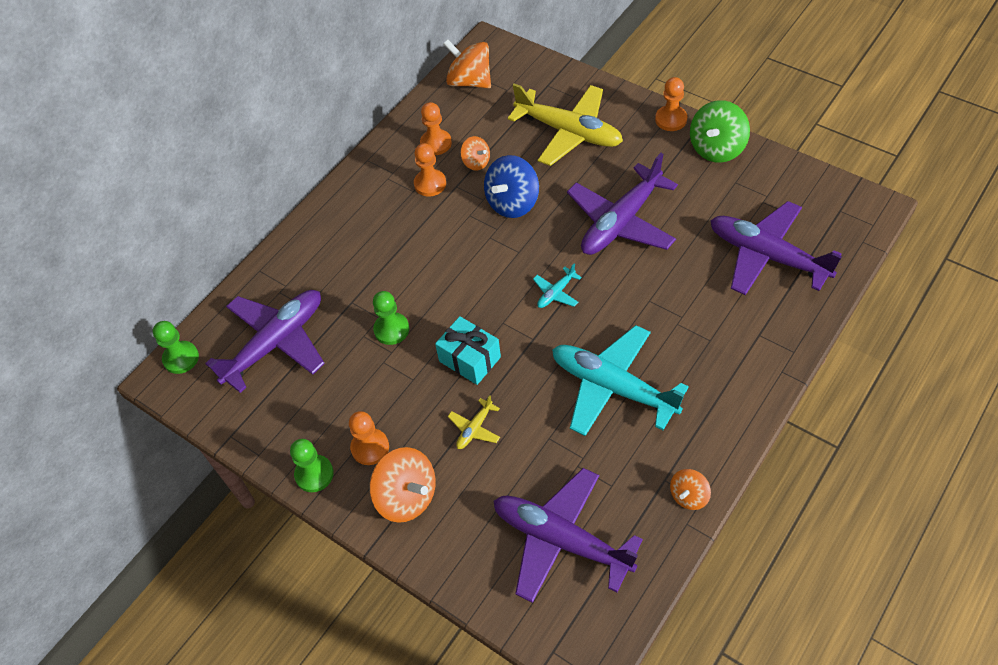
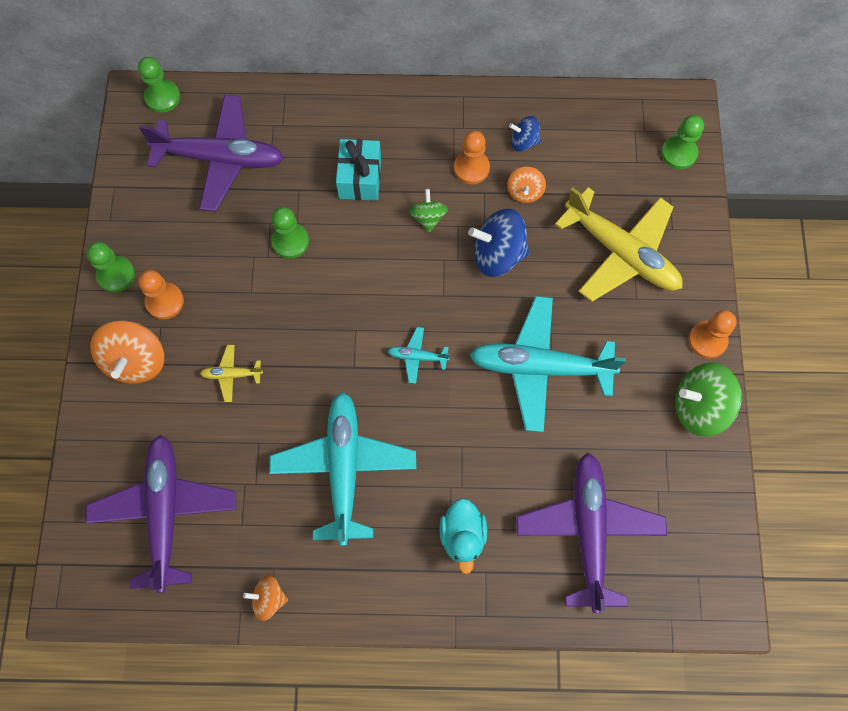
camera: 50 degrees right, 15 degrees up
orange pawn [420,102,452,155] -> blue spinning top [509,116,541,152]
turquoise gift [435,316,501,385] -> turquoise gift moved to [336,139,381,201]
orange spinning top [443,39,491,88] -> none
yellow plane [508,84,623,166] -> yellow plane turned 45 degrees counterclockwise [555,187,683,302]
purple plane [567,153,678,255] -> turquoise plane [470,296,626,432]
none -> green spinning top [409,189,448,232]
none -> turquoise duck [439,498,487,574]
none -> green pawn [661,115,704,169]

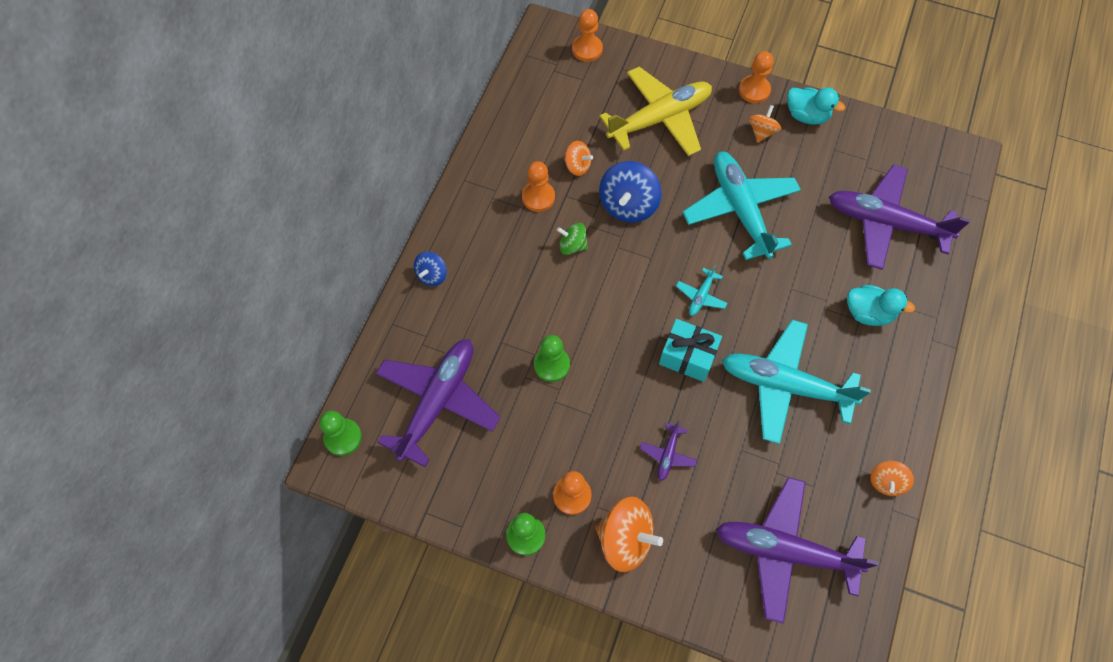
camera: 70 degrees left, 5 degrees down
yellow plane [200,345,263,402] -> purple plane [640,420,697,481]
turquoise gift [336,139,381,201] -> turquoise gift moved to [659,319,722,382]
turquoise plane [470,296,626,432] -> turquoise plane turned 135 degrees clockwise [682,151,801,260]
blue spinning top [509,116,541,152] -> blue spinning top moved to [414,251,447,286]
green pawn [661,115,704,169] -> orange pawn [572,9,603,62]
green spinning top [675,363,742,437] -> turquoise duck [787,87,845,125]
none -> orange spinning top [749,105,781,143]

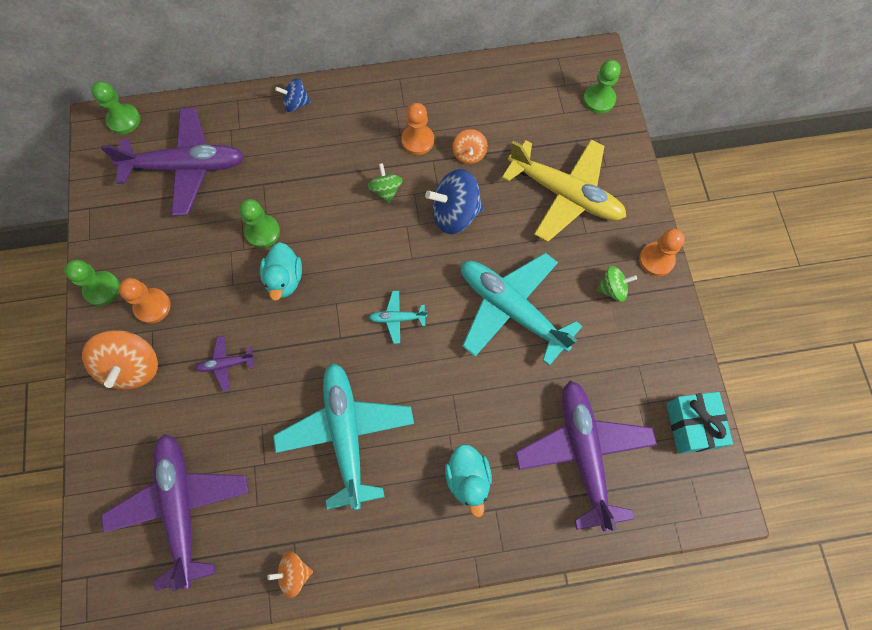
camera: 60 degrees right, 5 degrees up
orange pawn [572,9,603,62] -> green pawn [583,60,621,114]
turquoise gift [659,319,722,382] -> turquoise gift moved to [666,392,733,454]
turquoise plane [682,151,801,260] -> turquoise plane turned 90 degrees counterclockwise [461,253,582,366]
orange spinning top [749,105,781,143] -> green spinning top [597,266,637,302]
turquoise duck [787,87,845,125] -> turquoise duck moved to [260,242,302,301]

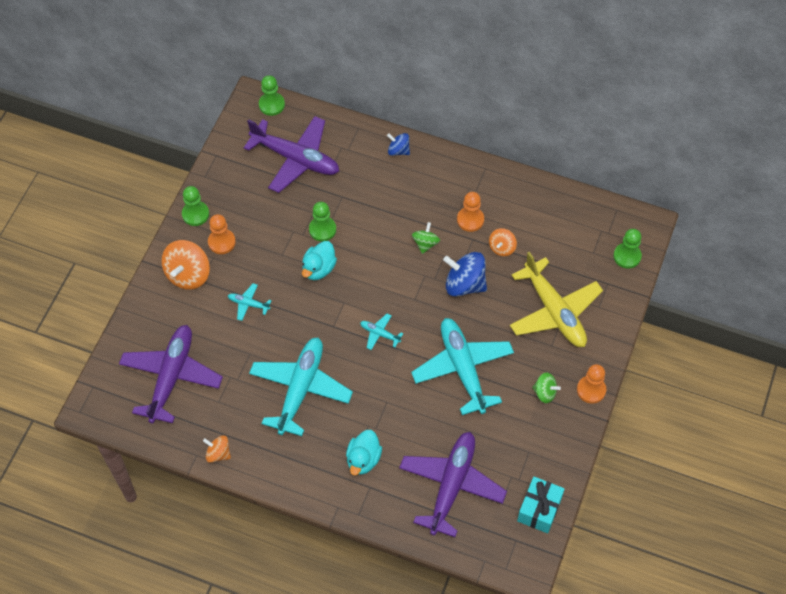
camera: 30 degrees right, 10 degrees down
purple plane [195,336,255,391] -> turquoise plane [228,283,272,321]

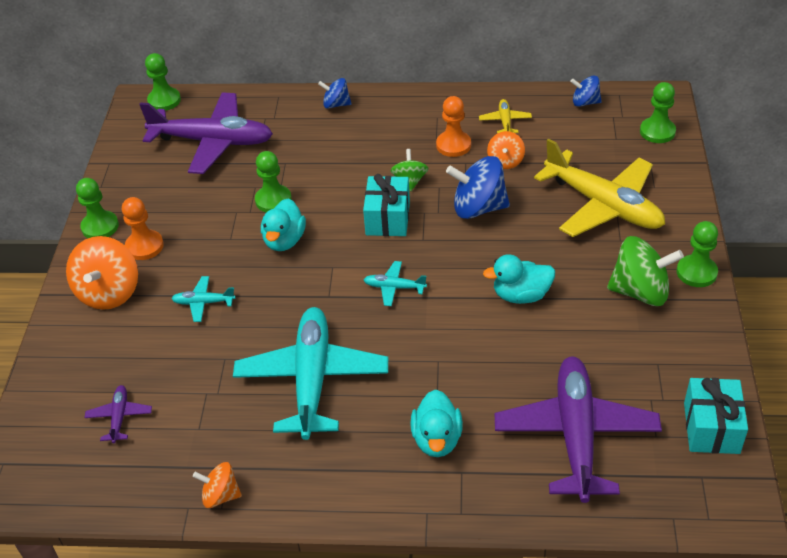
camera: 15 degrees left, 15 degrees down
purple plane [119,325,223,423] -> purple plane [84,385,152,443], size x0.42
turquoise plane [411,318,514,415] -> turquoise duck [483,254,555,304]
green spinning top [532,373,561,403] -> green spinning top [607,236,684,306], size x1.77
orange pawn [577,364,606,404] -> green pawn [676,221,718,287]
none -> turquoise gift [363,174,410,236]
none -> yellow plane [479,99,532,134]
none -> blue spinning top [570,76,602,107]

